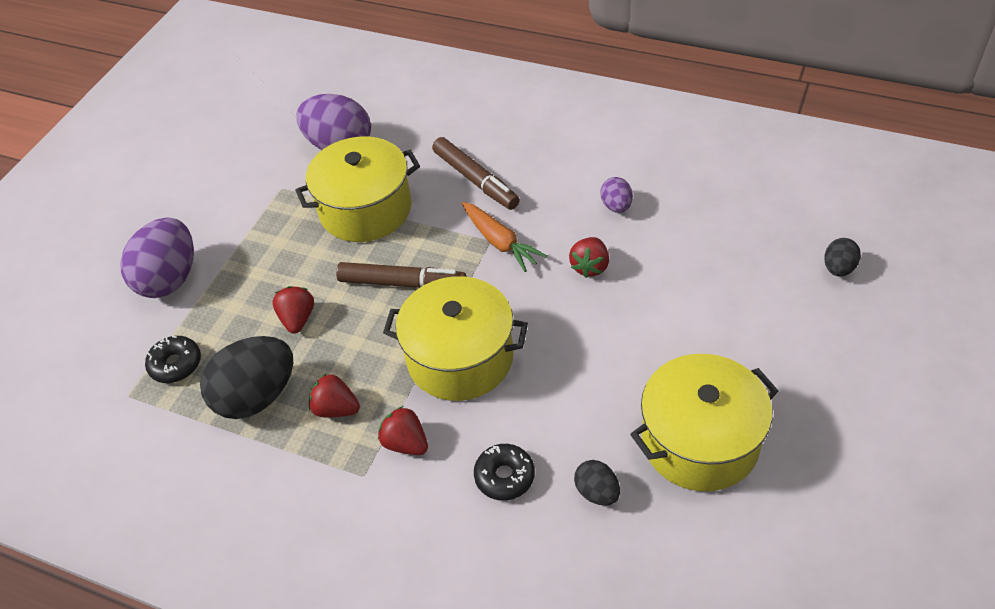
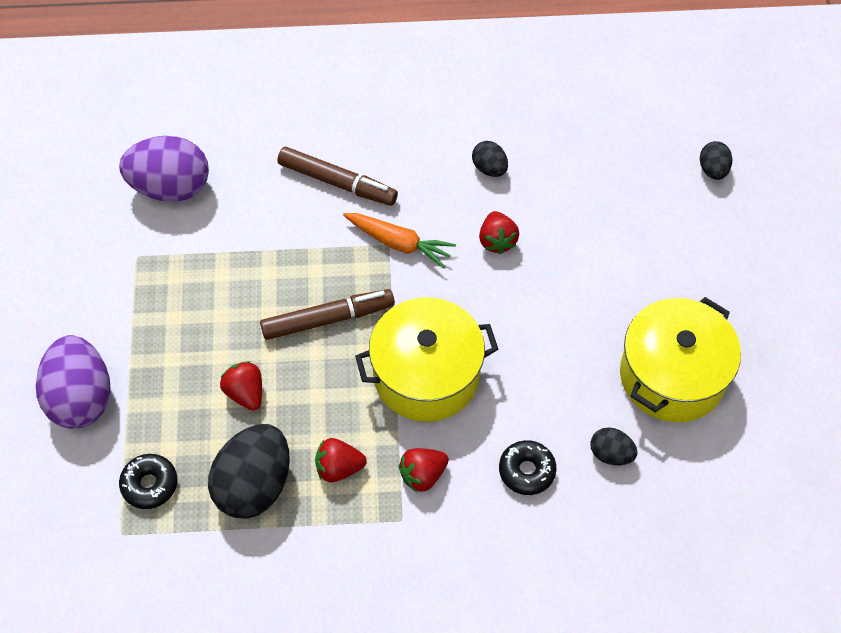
camera: 30 degrees left, 10 degrees up
yellow pot [295,137,420,242] -> none
red strawberry [378,406,428,455] -> red strawberry turned 45 degrees counterclockwise [398,448,449,492]
purple egg [601,177,633,213] -> black egg [472,141,508,177]

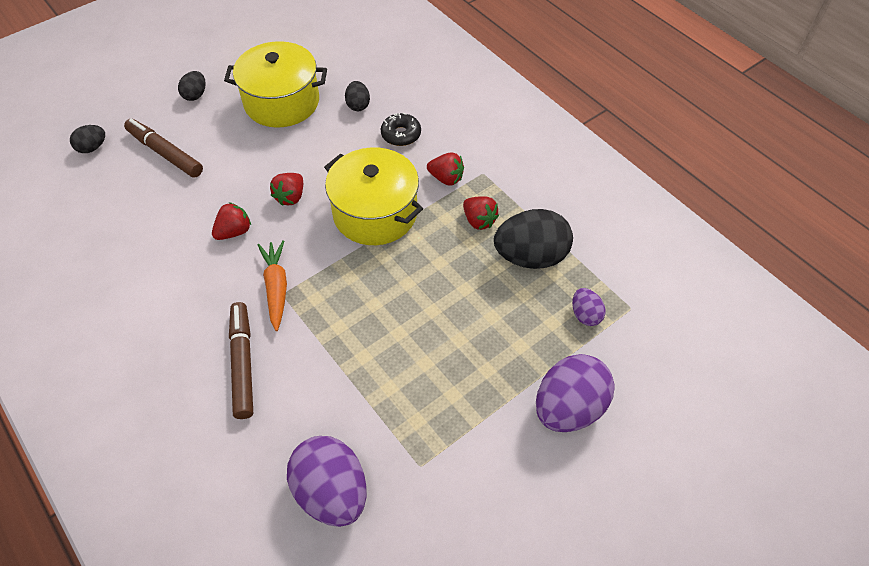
camera: 125 degrees left, 5 degrees down
black donut [119,454,177,509] -> purple egg [572,288,606,326]
red strawberry [220,361,262,411] -> red strawberry moved to [270,173,303,206]
brown marker [260,289,395,340] -> brown marker moved to [124,118,203,178]
black egg [472,141,508,177] -> black egg moved to [178,71,206,101]

